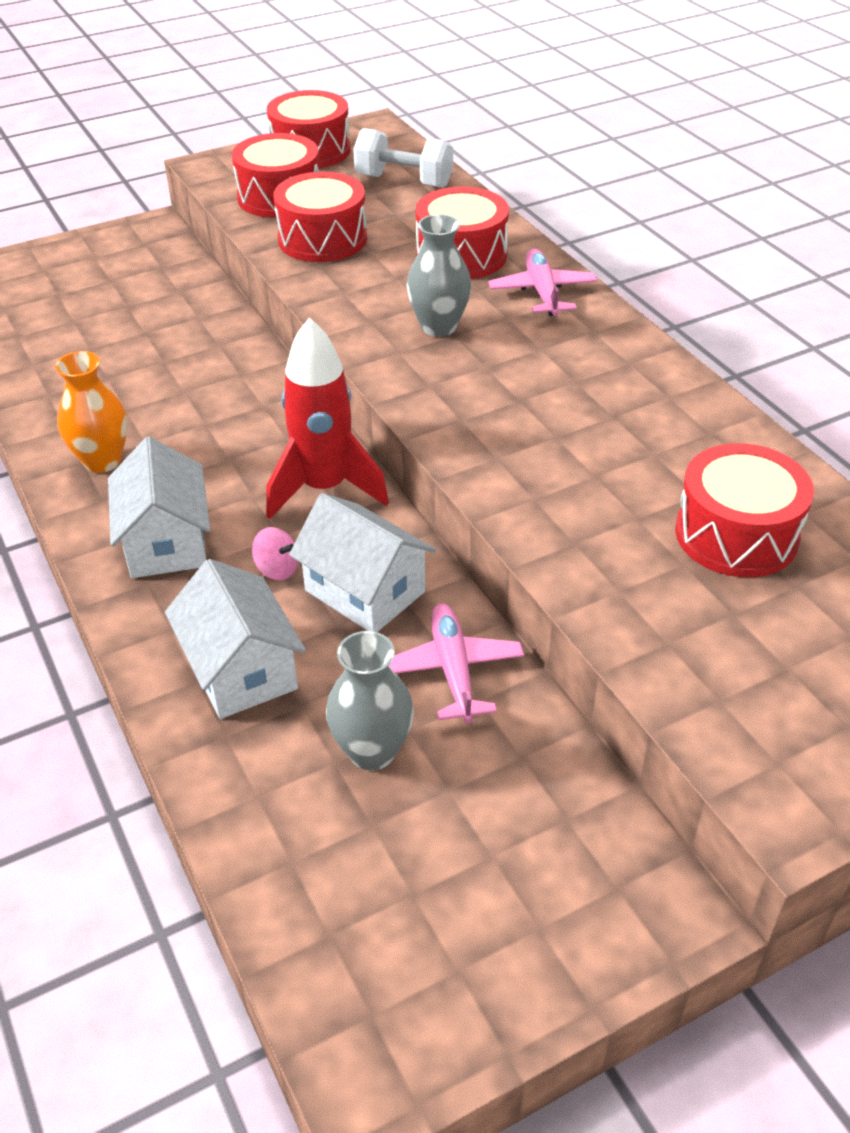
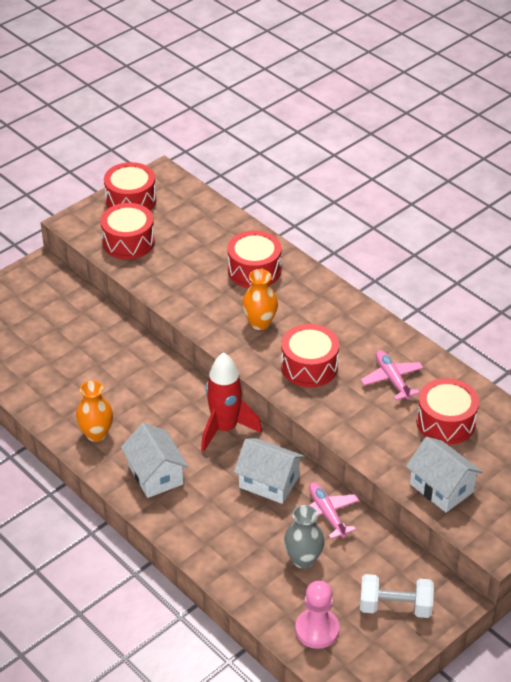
camera: 15 degrees left, 0 degrees up
white house [165,559,306,719] -> white house moved to [406,437,483,513]
pink spinning top [252,527,298,580] -> none
red drum [273,172,367,262] -> red drum moved to [281,324,339,387]
white dumbbell [353,128,453,188] -> white dumbbell moved to [360,574,434,618]
grey vase [407,214,471,337] -> orange vase [242,269,278,330]
pink plane [488,249,597,316] -> pink plane moved to [361,350,423,400]
none -> pink pawn [295,581,339,649]

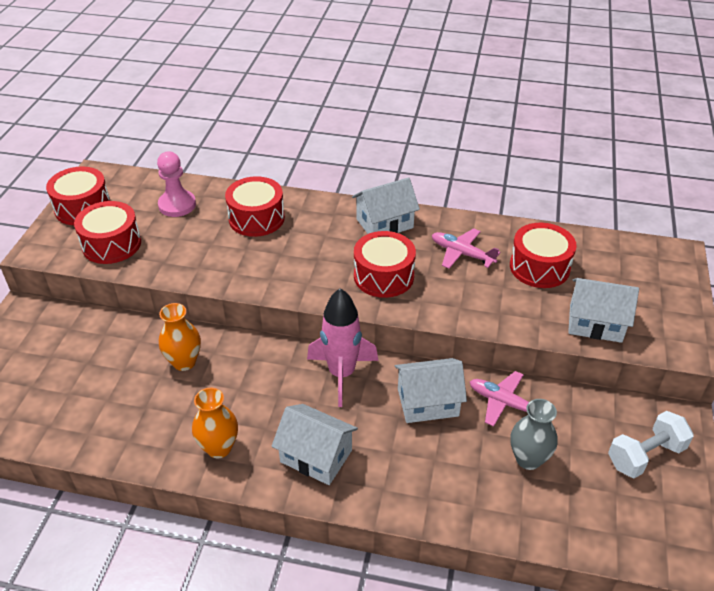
camera: 35 degrees left, 0 degrees up
red rocket [201,352,262,452] -> pink rocket [307,288,378,407]
orange vase [242,269,278,330] -> orange vase moved to [159,303,201,371]
pink pawn [295,581,339,649] -> pink pawn moved to [157,151,196,217]
none -> white house [352,177,420,234]

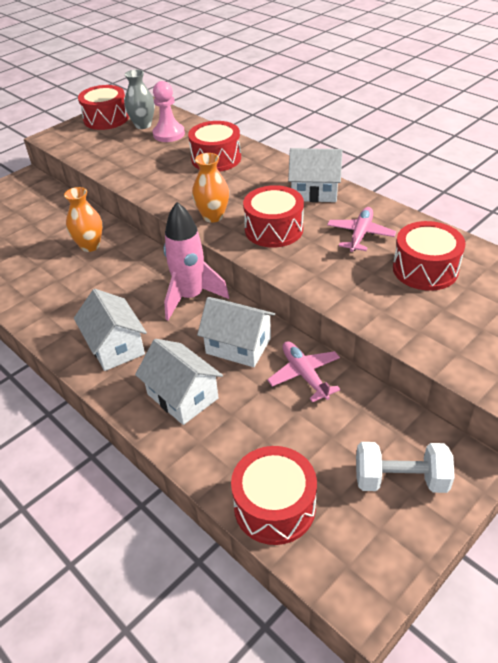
camera: 35 degrees right, 0 degrees up
red drum [74,201,141,264] -> red drum moved to [231,446,317,545]
orange vase [192,388,238,458] -> orange vase moved to [192,153,229,223]
pink plane [432,228,500,269] -> pink plane turned 45 degrees clockwise [327,207,396,252]
grey vase [511,399,558,470] -> grey vase moved to [124,70,155,129]
white house [568,278,639,343] -> white house moved to [135,339,223,425]

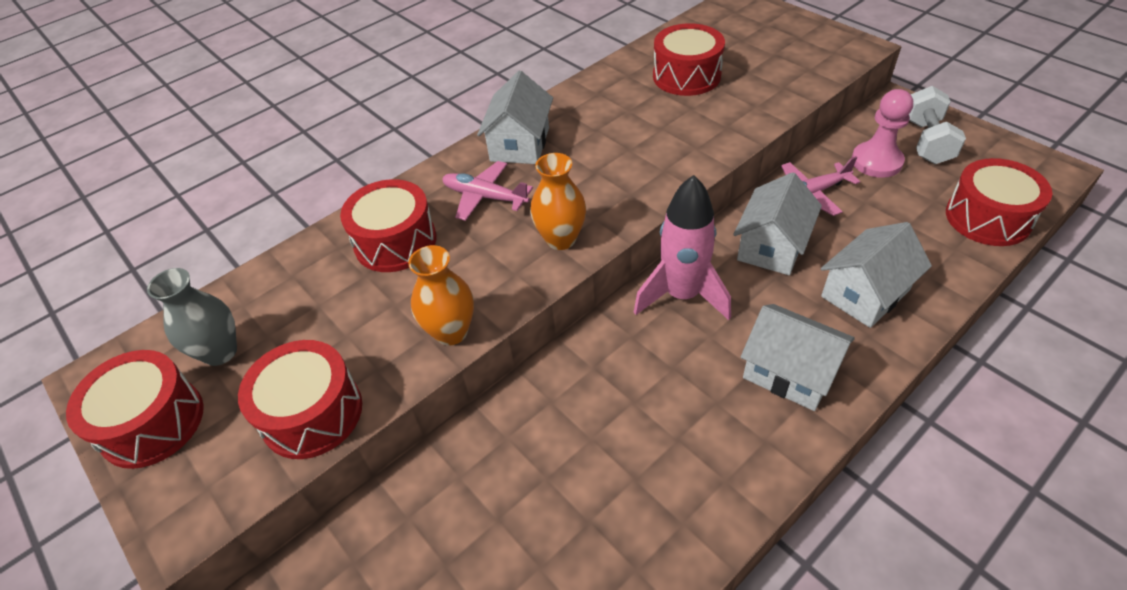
camera: 85 degrees left, 5 degrees up
orange vase [64,187,103,252] -> orange vase moved to [408,245,474,345]
white house [74,289,147,371] -> white house turned 60 degrees clockwise [741,304,855,411]
pink pawn [153,81,185,142] -> pink pawn moved to [852,89,913,178]
red drum [243,185,304,248] -> red drum moved to [238,340,362,459]
pink plane [327,207,396,252] -> pink plane moved to [442,161,533,221]

